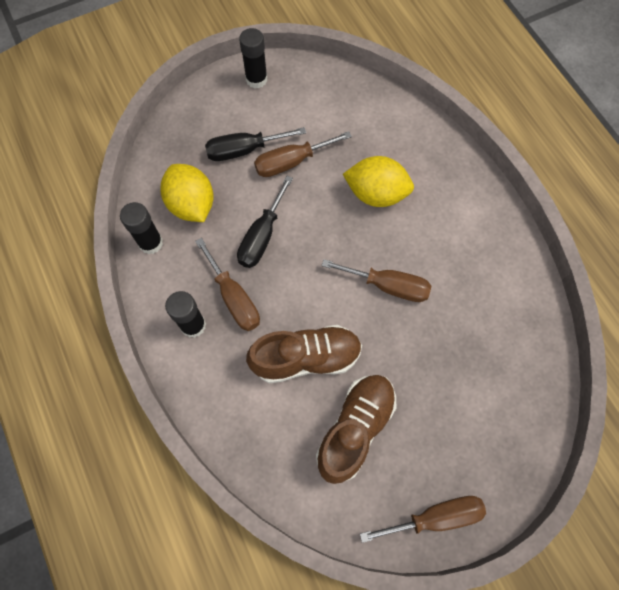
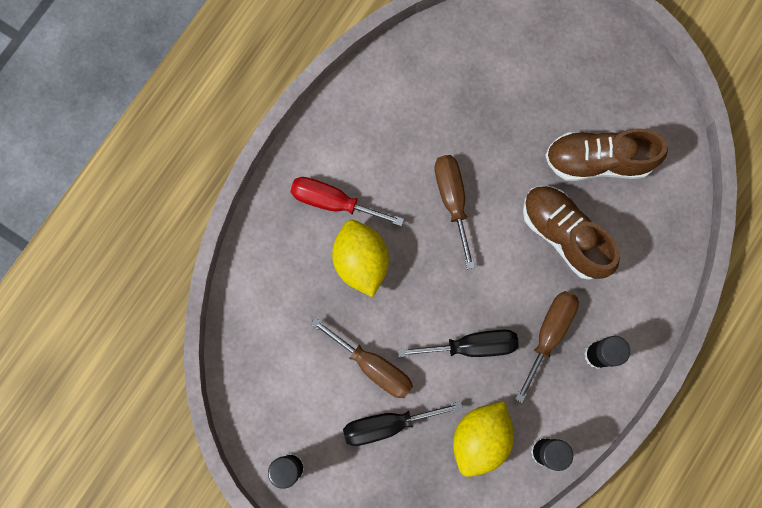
camera: 120 degrees left, 10 degrees up
black screwdriver [205,127,306,161] -> black screwdriver turned 120 degrees clockwise [343,402,463,446]
brown screwdriver [360,496,486,543] -> none
none -> red screwdriver [290,177,404,226]

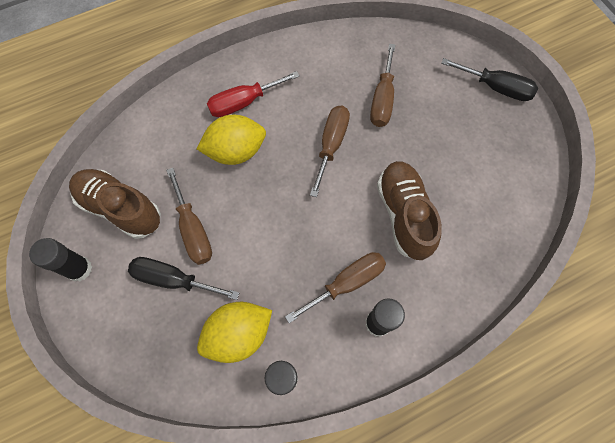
camera: 30 degrees right, 10 degrees down
red screwdriver [290,177,404,226] -> red screwdriver turned 75 degrees counterclockwise [207,71,300,117]
yellow lemon [332,220,389,297] -> yellow lemon turned 60 degrees clockwise [197,115,266,165]
black screwdriver [398,330,519,357] -> black screwdriver moved to [441,58,538,101]
brown shoe [545,128,668,181] -> brown shoe moved to [69,169,161,239]
none -> brown screwdriver [370,44,395,127]

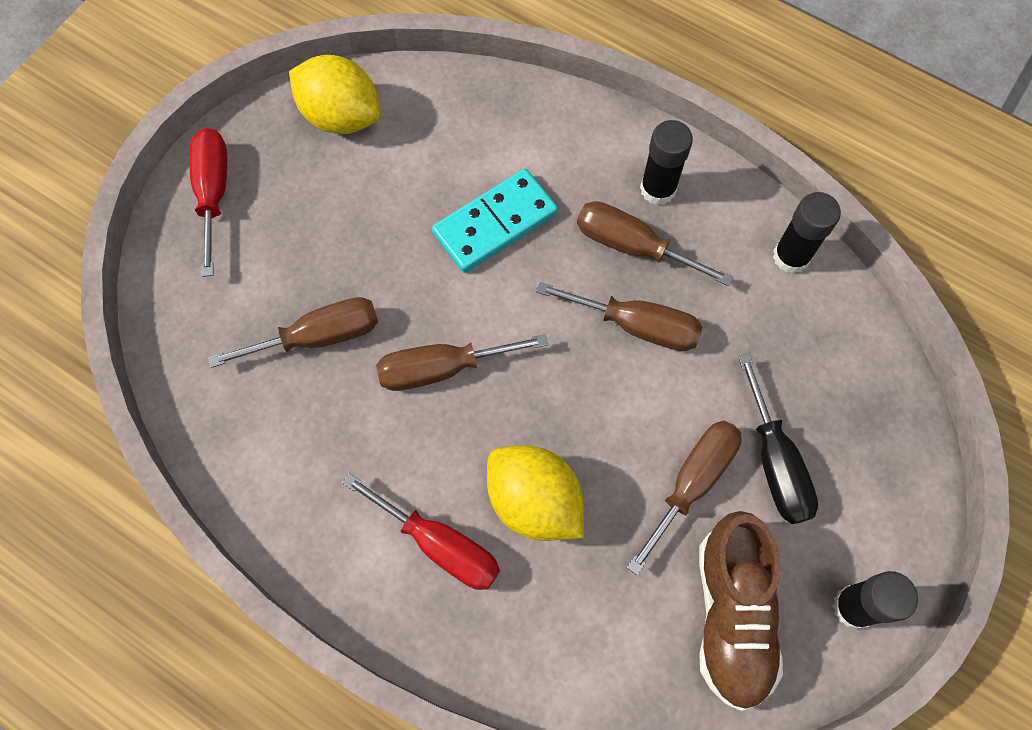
camera: 120 degrees left, 0 degrees up
yellow lemon [197,302,272,363] -> yellow lemon moved to [289,55,381,134]
brown shoe [377,161,442,260] -> turquoise domino [432,169,558,273]
black screwdriver [441,58,538,101] -> red screwdriver [189,128,227,277]
none -> brown screwdriver [536,282,703,351]

